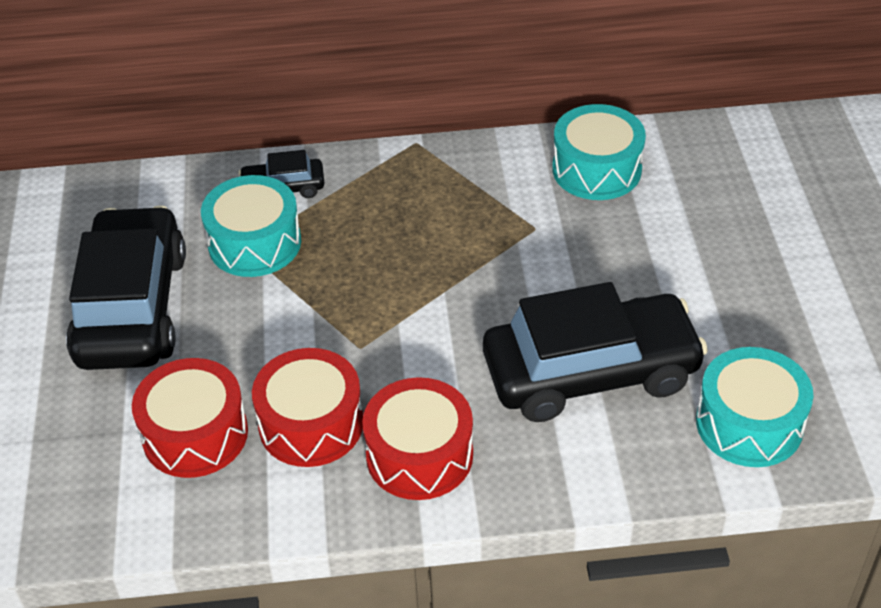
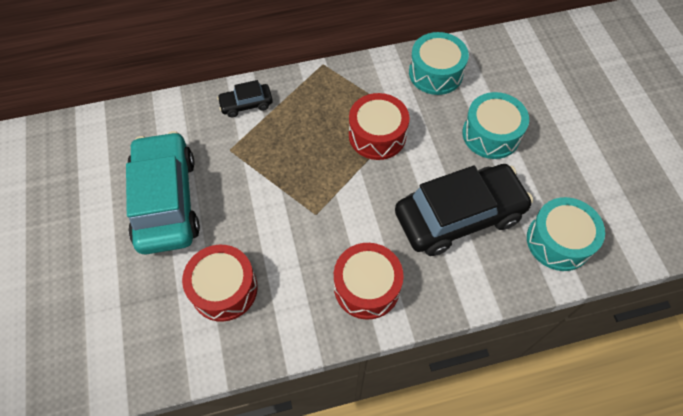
camera: 10 degrees left, 15 degrees up
black car [66,205,186,370] -> turquoise car [126,131,200,255]
turquoise drum [201,175,301,277] -> turquoise drum moved to [462,92,529,159]
red drum [252,348,363,467] -> red drum moved to [349,93,409,160]

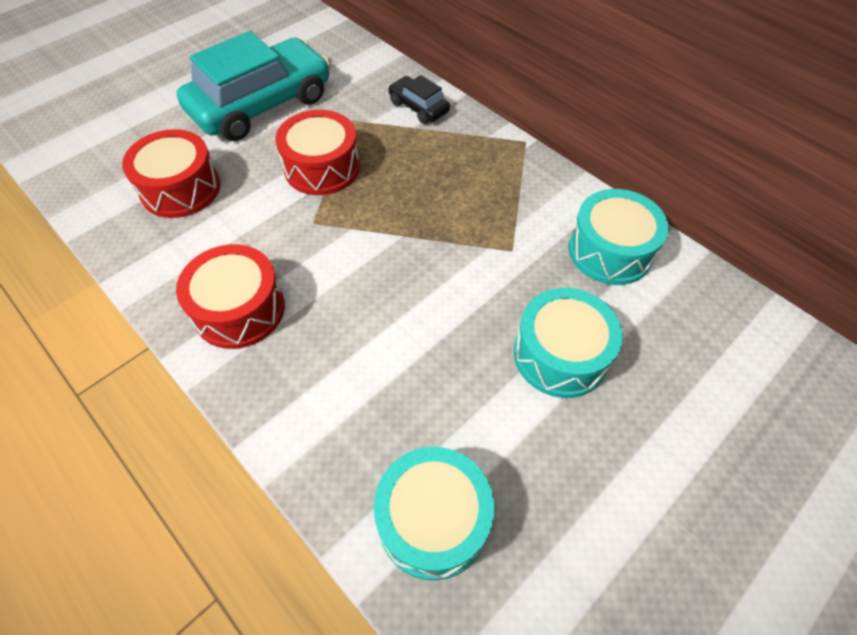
camera: 60 degrees right, 5 degrees down
red drum [349,93,409,160] -> red drum moved to [275,110,360,195]
black car [395,164,533,256] -> none

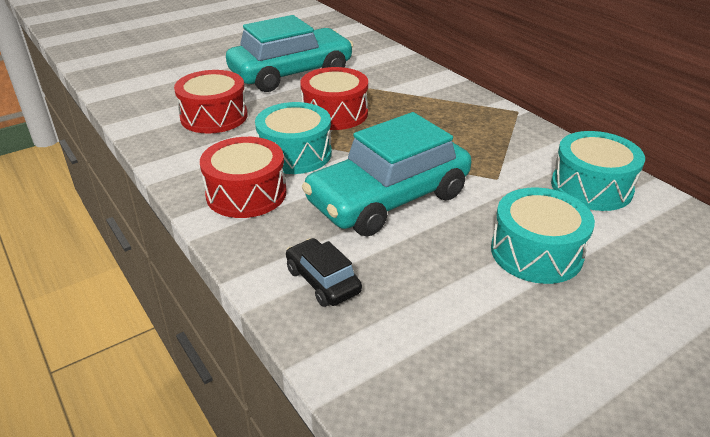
camera: 10 degrees right, 20 degrees down
turquoise drum [373,447,494,580] -> turquoise drum moved to [255,102,332,174]
black car [388,75,450,124] -> black car moved to [286,238,362,307]
none -> turquoise car [302,112,472,237]

